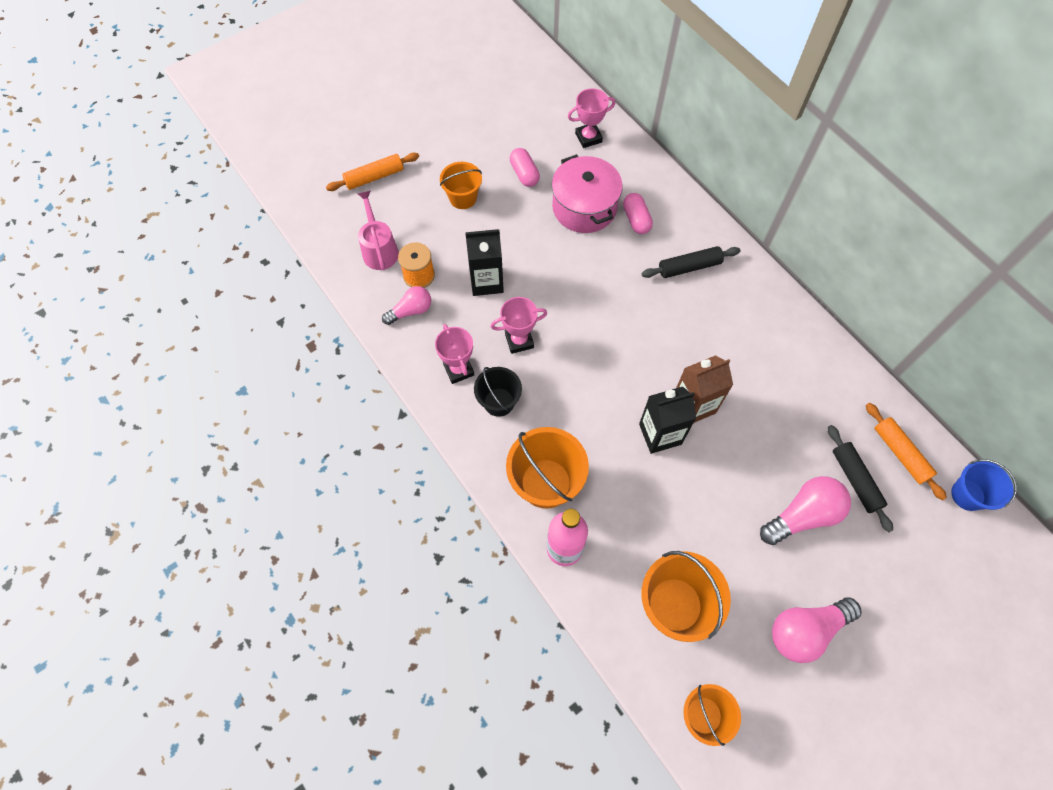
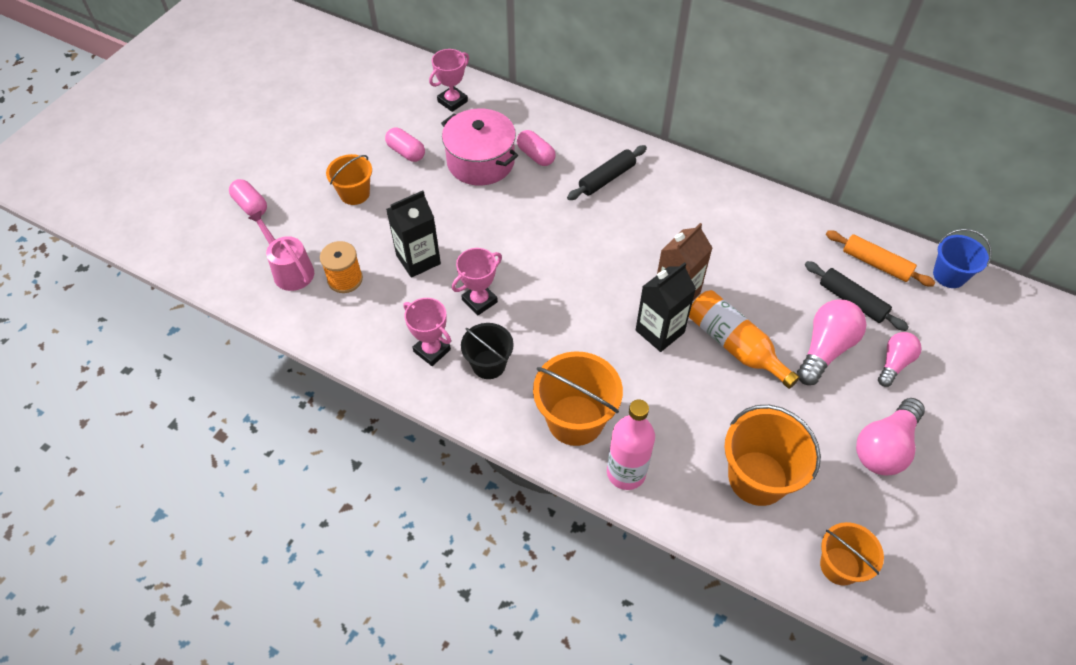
camera: 25 degrees left, 10 degrees down
orange rolling pin [326,153,419,191] -> pink capsule [229,179,267,216]
pink light bulb [382,286,431,325] -> pink light bulb moved to [878,332,922,387]
none -> orange bottle [689,290,800,389]

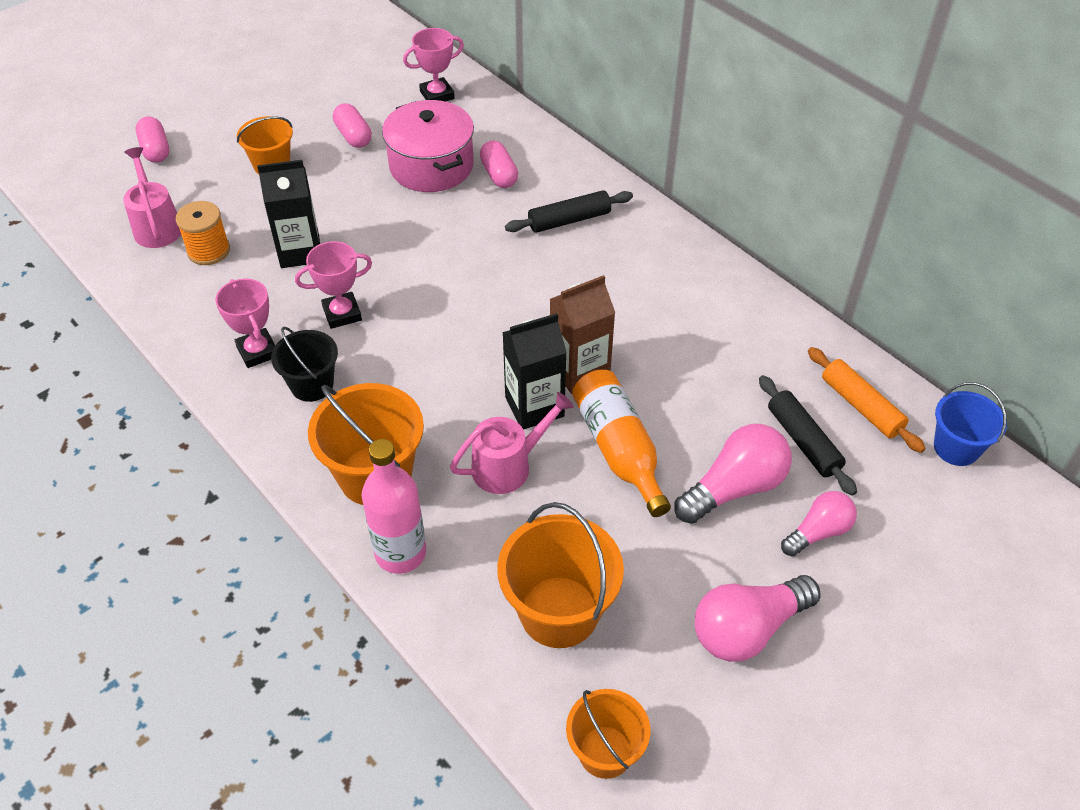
camera: 20 degrees right, 5 degrees down
none -> pink watering can [450,392,574,494]

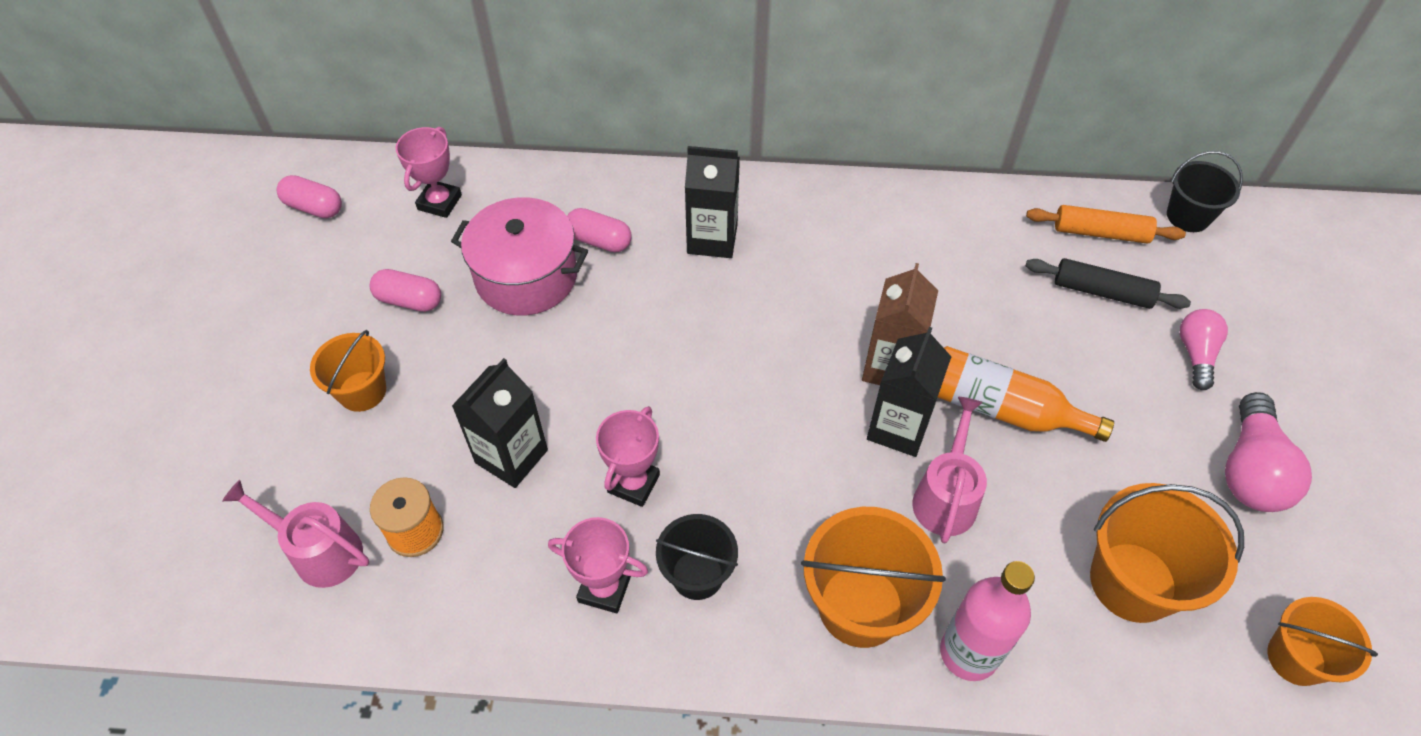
camera: 45 degrees left, 5 degrees up
pink capsule [136,116,169,163] -> pink capsule moved to [277,175,342,218]
black rolling pin [505,190,633,233] -> black carton [685,146,740,258]
pink light bulb [674,424,792,524] -> none
blue bucket [934,382,1007,466] -> black bucket [1167,151,1243,232]

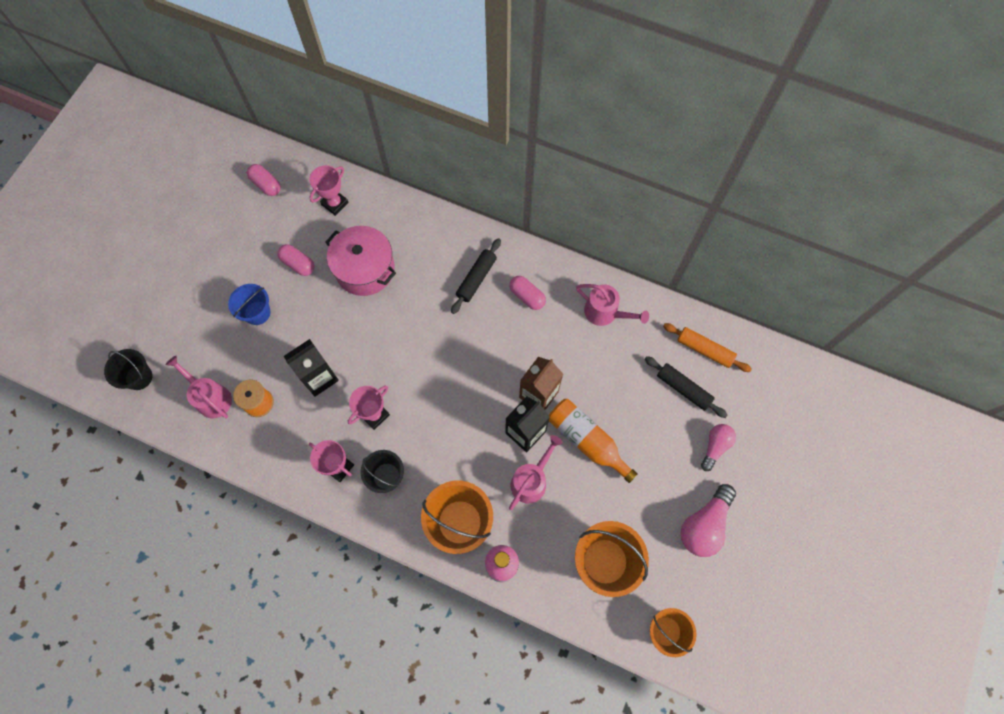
camera: 20 degrees right, 15 degrees up
orange bucket [310,330,386,412] -> blue bucket [228,284,271,325]
pink capsule [567,208,631,252] -> pink capsule moved to [510,276,546,310]
black carton [685,146,740,258] -> black rolling pin [451,238,501,314]
black bucket [1167,151,1243,232] -> black bucket moved to [104,349,152,390]
none -> pink watering can [576,284,649,326]

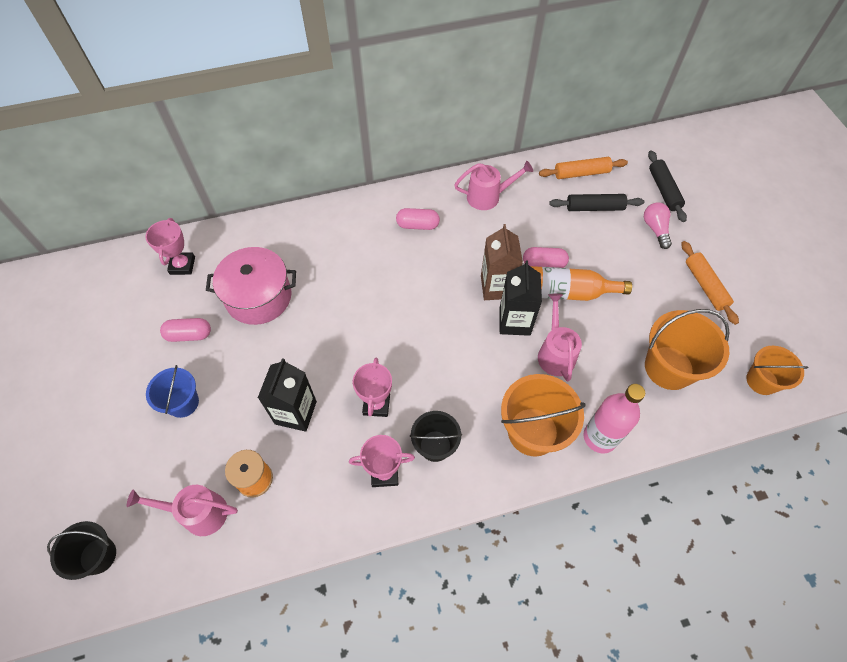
camera: 40 degrees left, 10 degrees down
pink capsule [247,164,281,196] -> pink capsule moved to [523,247,569,268]
black rolling pin [451,238,501,314] -> black rolling pin moved to [648,150,687,222]
pink light bulb [681,484,736,557] -> orange rolling pin [681,241,739,325]

